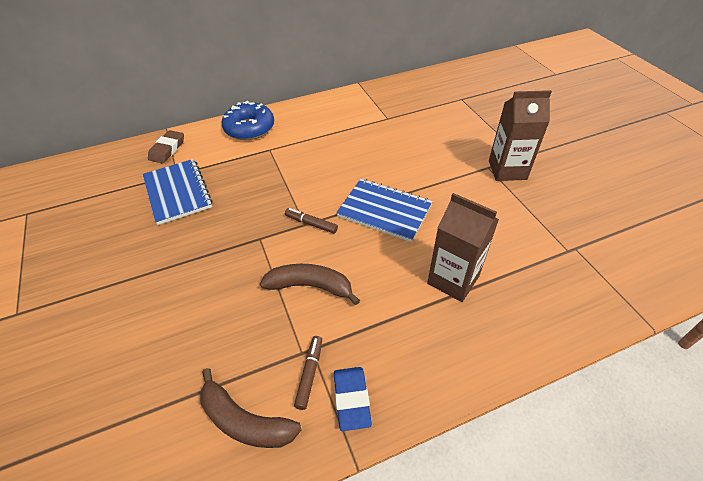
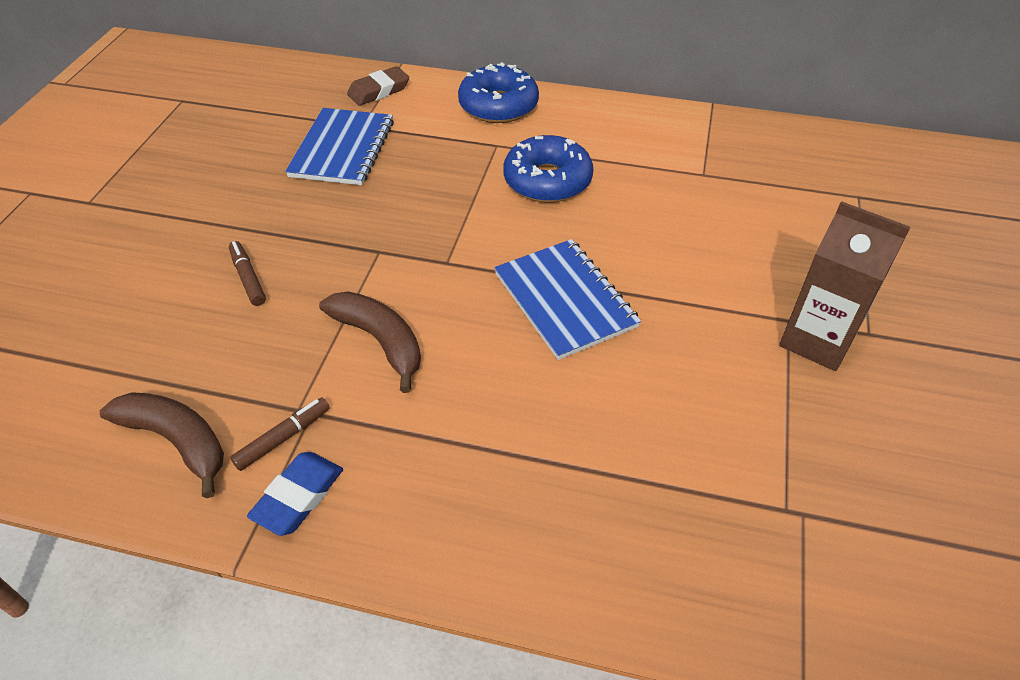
camera: 35 degrees right, 0 degrees up
brown banana [200,368,302,448] -> brown banana turned 150 degrees clockwise [100,392,224,498]
brown marker [285,208,338,234] -> brown marker moved to [229,241,266,306]
brown carton [427,193,499,302] -> none
none -> blue donut [503,135,593,202]

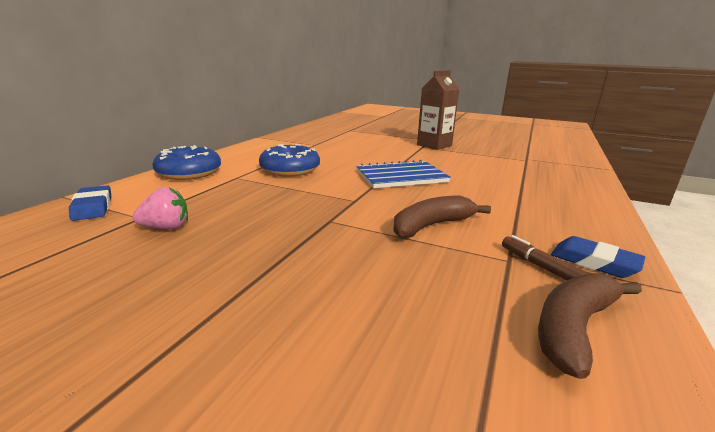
camera: 80 degrees left, 25 degrees down
brown marker [229,241,266,306] -> none
blue notebook [285,108,394,185] -> pink strawberry [132,187,188,229]
brown eraser [347,66,409,106] -> blue eraser [69,185,111,221]

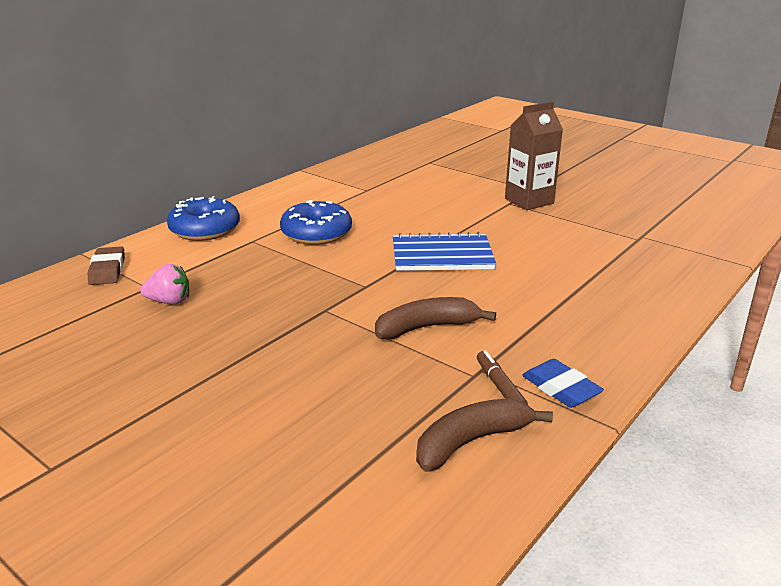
camera: 15 degrees right, 5 degrees up
blue eraser [69,185,111,221] -> brown eraser [88,246,125,285]

